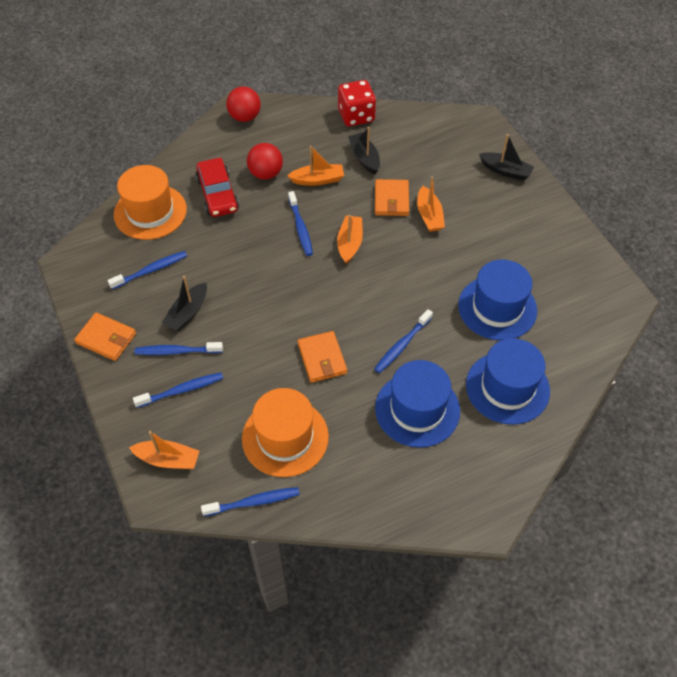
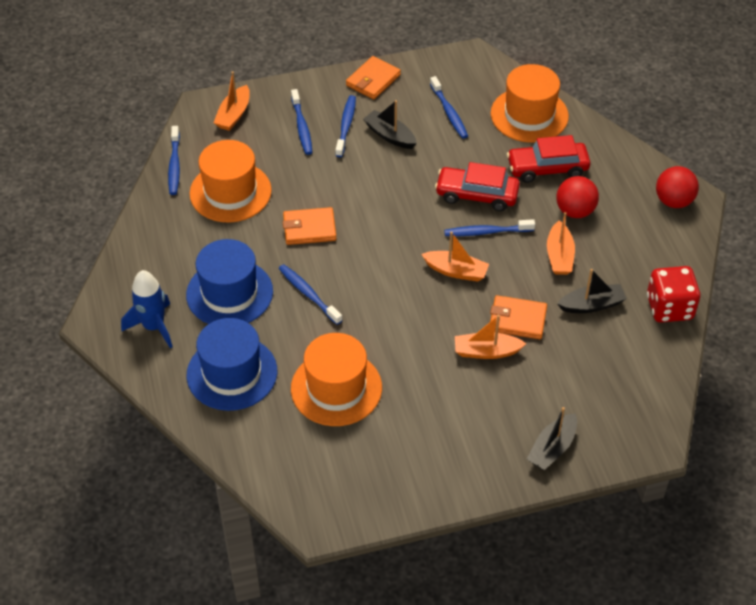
camera: 100 degrees right, 5 degrees down
blue hat [458,260,537,340] -> orange hat [291,333,382,426]
none -> blue rocket [121,270,173,348]
none -> red car [435,162,520,211]

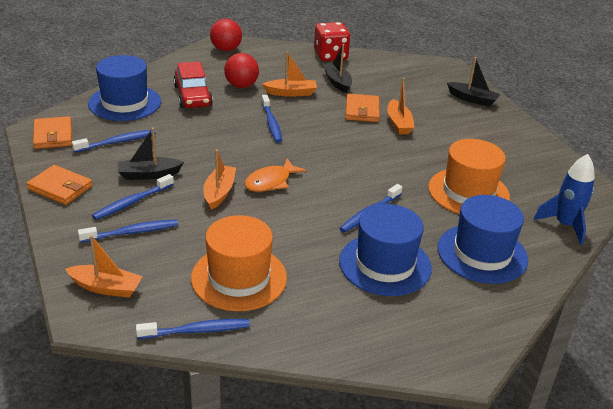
camera: 100 degrees left, 15 degrees down
blue rocket [121,270,173,348] -> blue rocket moved to [533,154,595,245]
orange wallet [283,207,336,245] -> orange wallet moved to [33,116,72,149]
blue toothbrush [335,95,356,157] -> blue toothbrush turned 45 degrees counterclockwise [92,174,174,220]
black boat [363,100,417,149] -> black boat turned 45 degrees clockwise [118,128,184,180]
orange boat [421,232,489,282] -> orange boat moved to [203,150,236,210]
red car [435,162,520,211] -> none
orange hat [491,64,569,143] -> blue hat [88,55,161,121]
none -> orange fish [245,158,307,192]

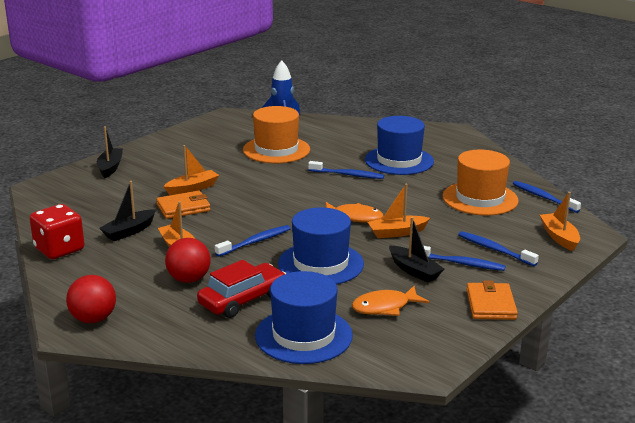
camera: 115 degrees left, 10 degrees down
orange wallet [33,116,72,149] -> none
blue toothbrush [72,130,156,152] -> orange fish [352,286,429,316]
blue hat [437,195,528,284] -> blue hat moved to [278,207,364,285]

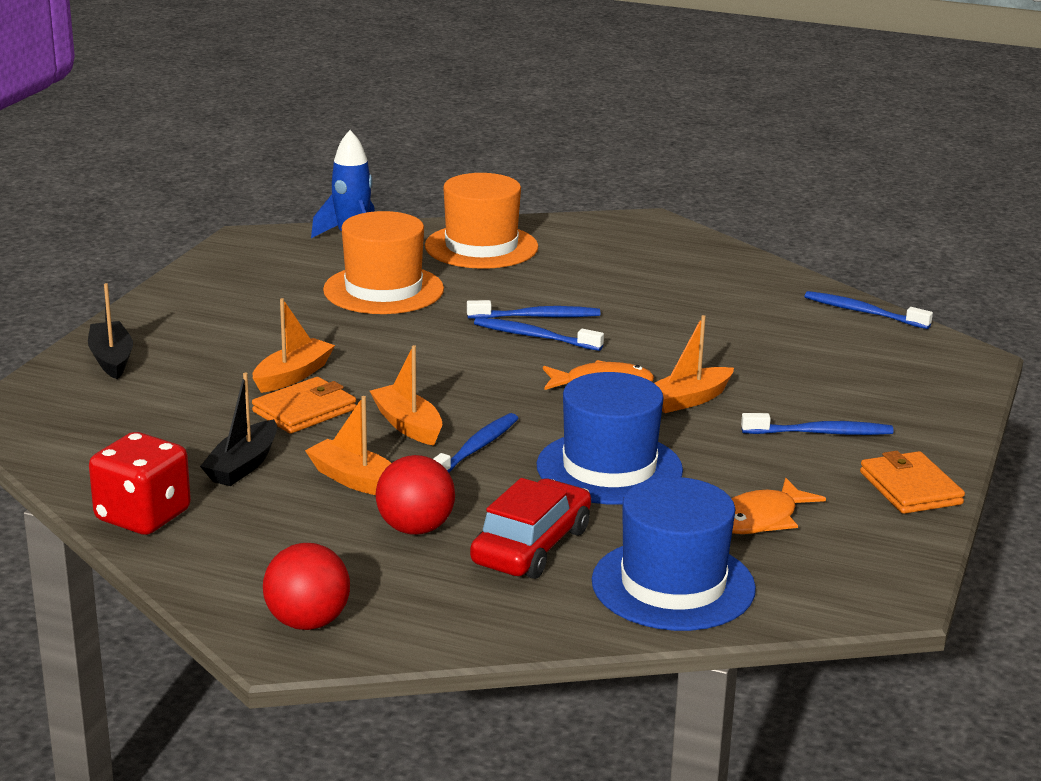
camera: 20 degrees left, 0 degrees up
blue hat [365,116,434,175] -> none
black boat [389,217,444,283] -> none
orange hat [442,150,519,215] -> orange hat moved to [425,173,538,269]
blue toothbrush [458,231,539,266] -> blue toothbrush moved to [474,317,604,351]
orange boat [540,192,580,251] -> orange boat moved to [370,345,442,446]

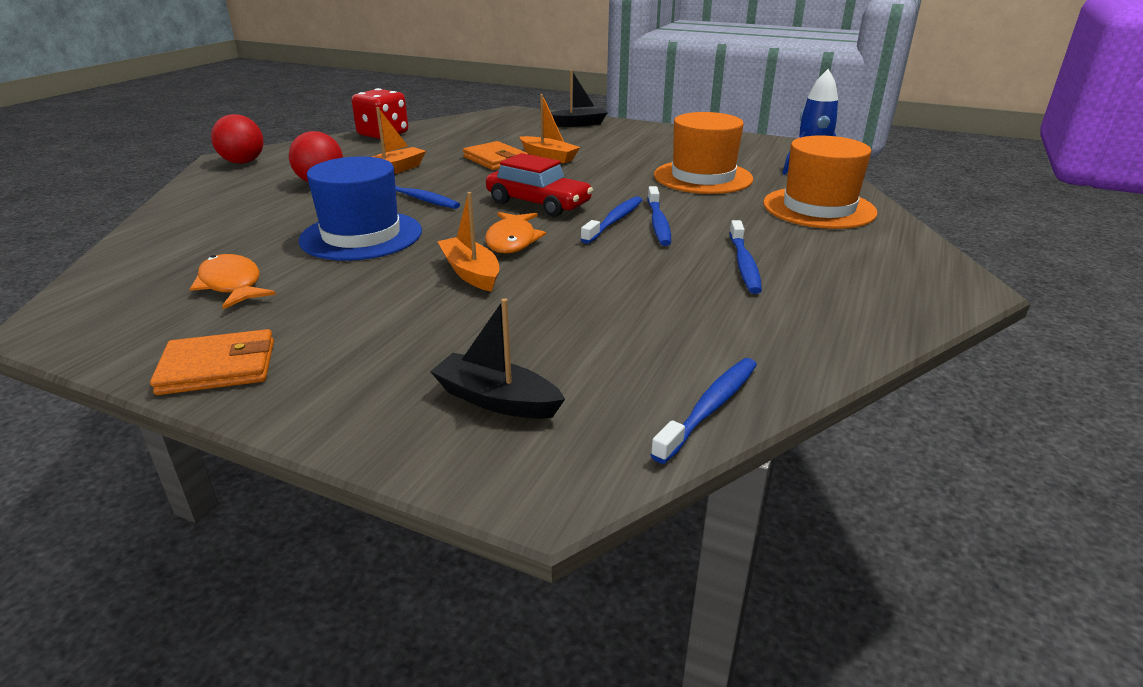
camera: 95 degrees right, 5 degrees up
black boat [200,373,277,486] -> black boat moved to [430,298,565,419]
orange boat [370,345,442,446] -> none
red car [470,478,591,579] -> red car moved to [486,153,593,217]
blue hat [592,477,756,631] -> none
blue toothbrush [741,413,894,435] -> blue toothbrush moved to [729,220,762,294]

